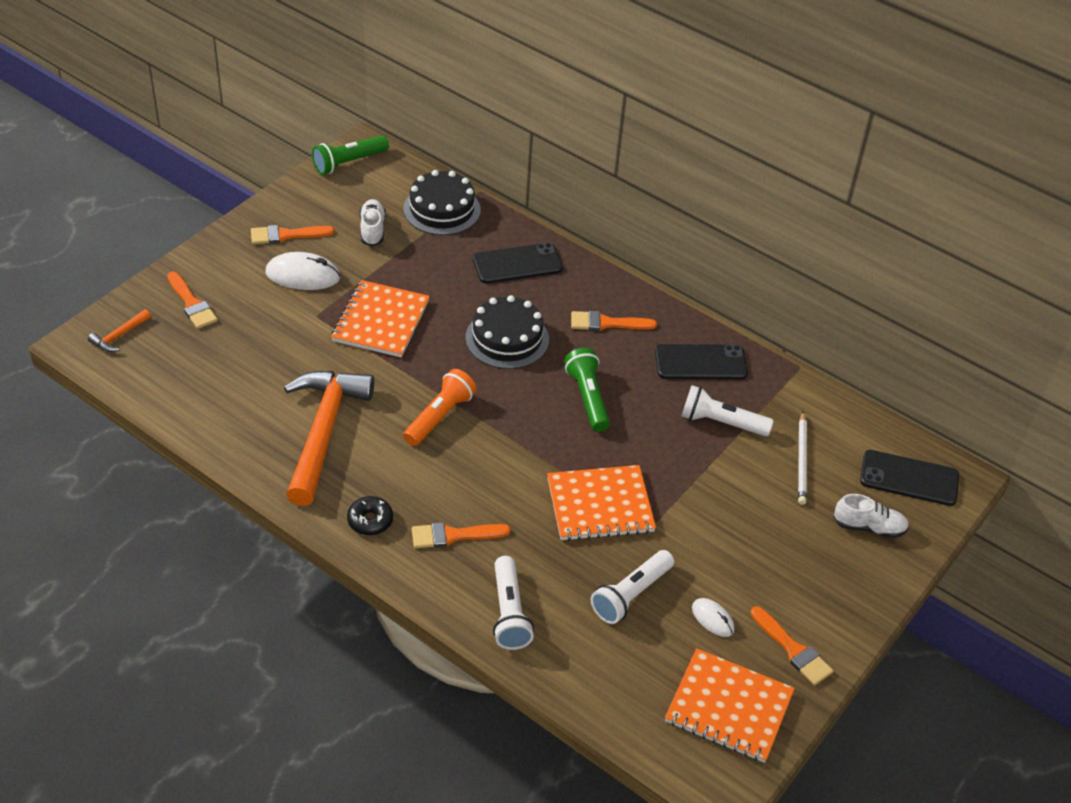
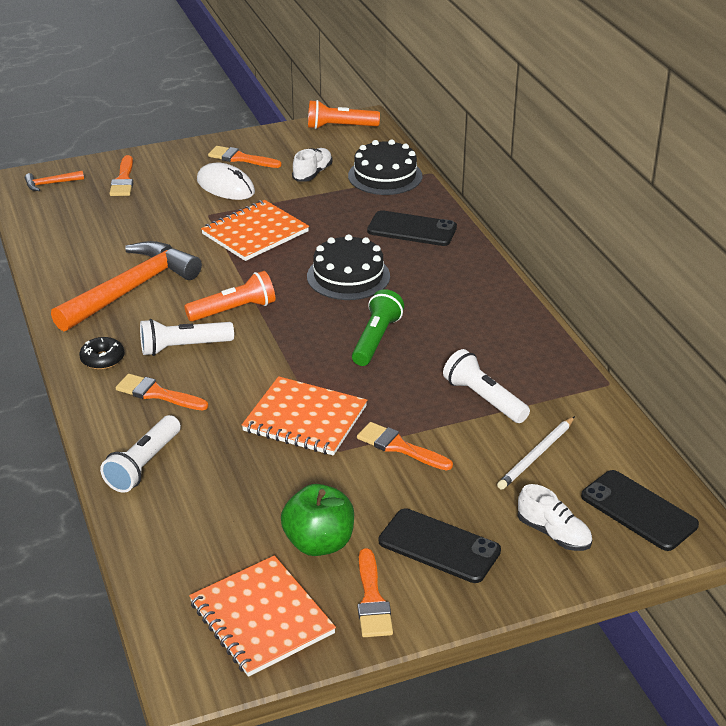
camera: 35 degrees right, 10 degrees down
green flashlight [312,135,389,175] -> orange flashlight [308,100,380,129]
orange brush [571,311,657,331] -> orange brush moved to [357,422,453,471]
white flashlight [591,550,674,624] -> white flashlight moved to [140,319,234,356]
black phone [655,344,748,380] -> black phone moved to [379,508,501,583]
white mouse [692,598,734,637] -> green apple [281,484,354,556]

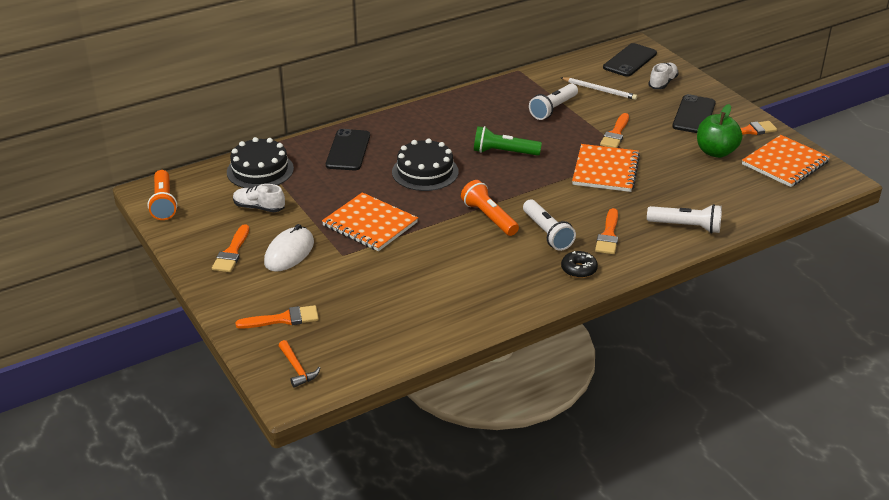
camera: 100 degrees left, 0 degrees up
orange hammer [51,241,202,331] -> none

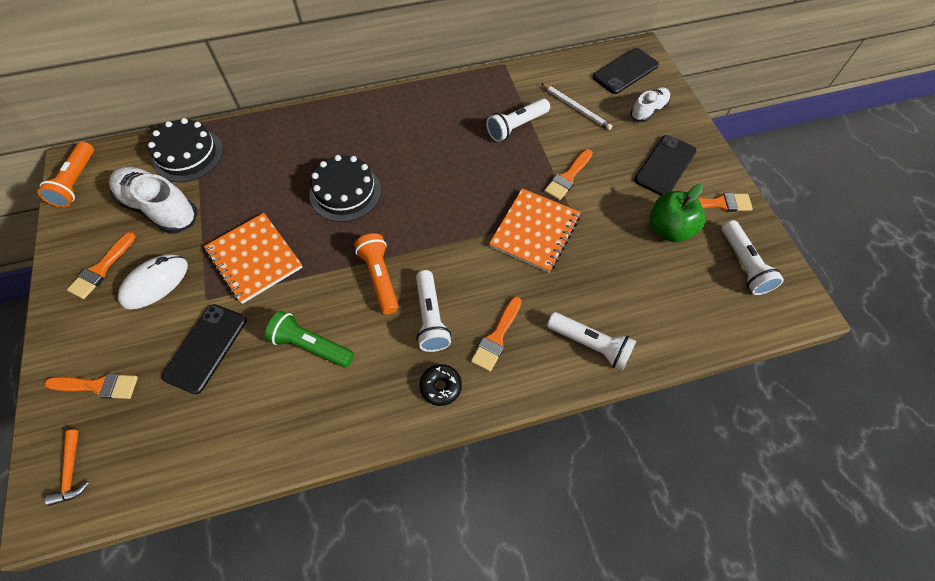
camera: 15 degrees right, 25 degrees up
white shoe [233,184,285,212] -> white shoe [109,167,198,234], size x1.78
black phone [326,129,370,170] -> black phone moved to [162,304,246,394]
green flashlight [474,126,542,156] -> green flashlight moved to [265,311,354,368]
orange notebook [742,135,830,187] -> white flashlight [722,220,784,295]

